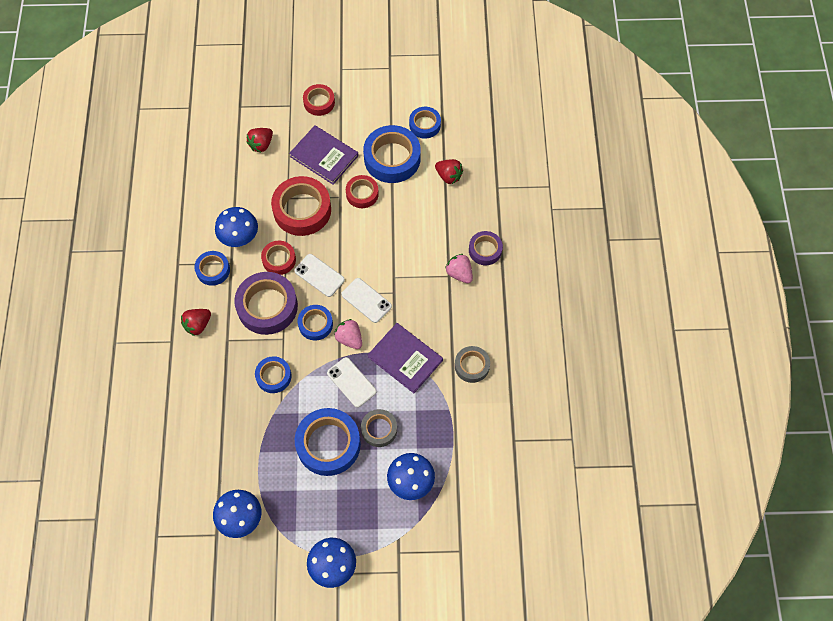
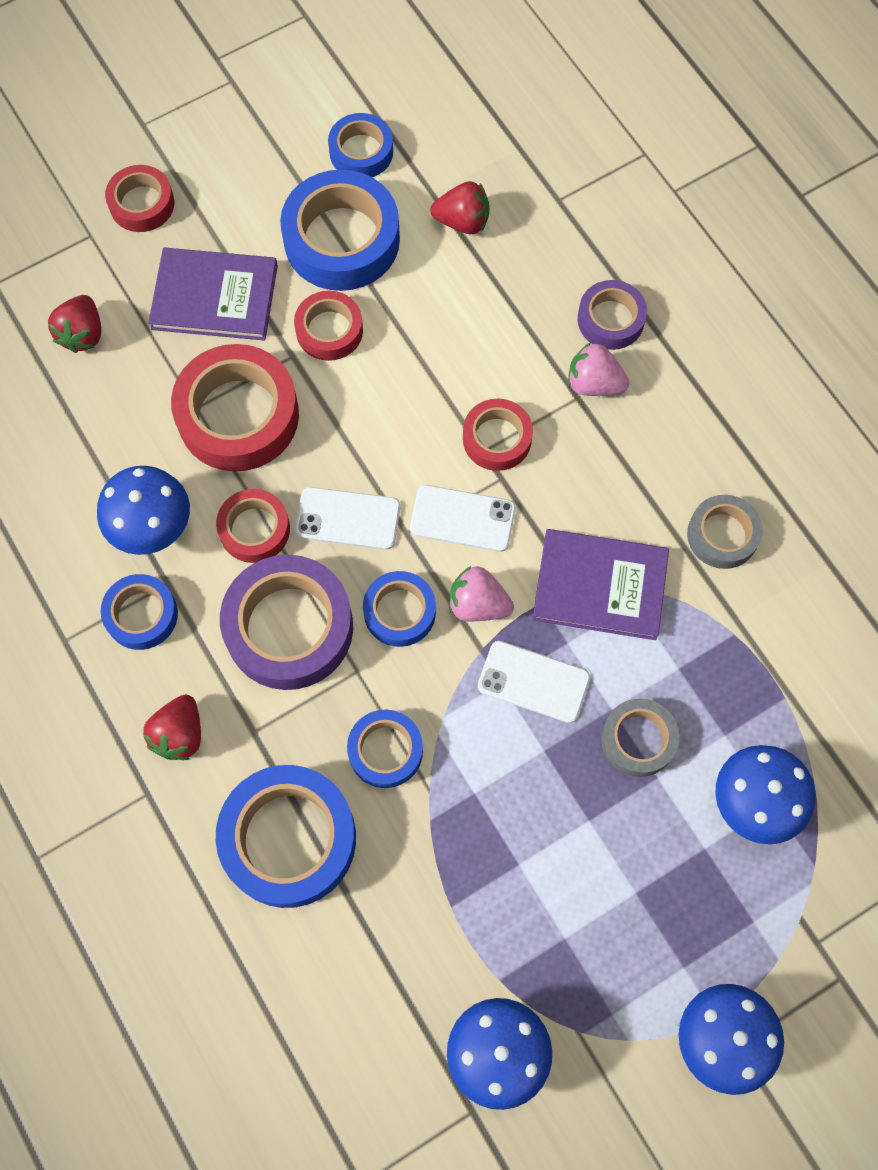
camera: 30 degrees left, 5 degrees up
blue tape [295,408,361,476] -> blue tape moved to [216,765,356,908]
none -> red tape [463,399,533,471]

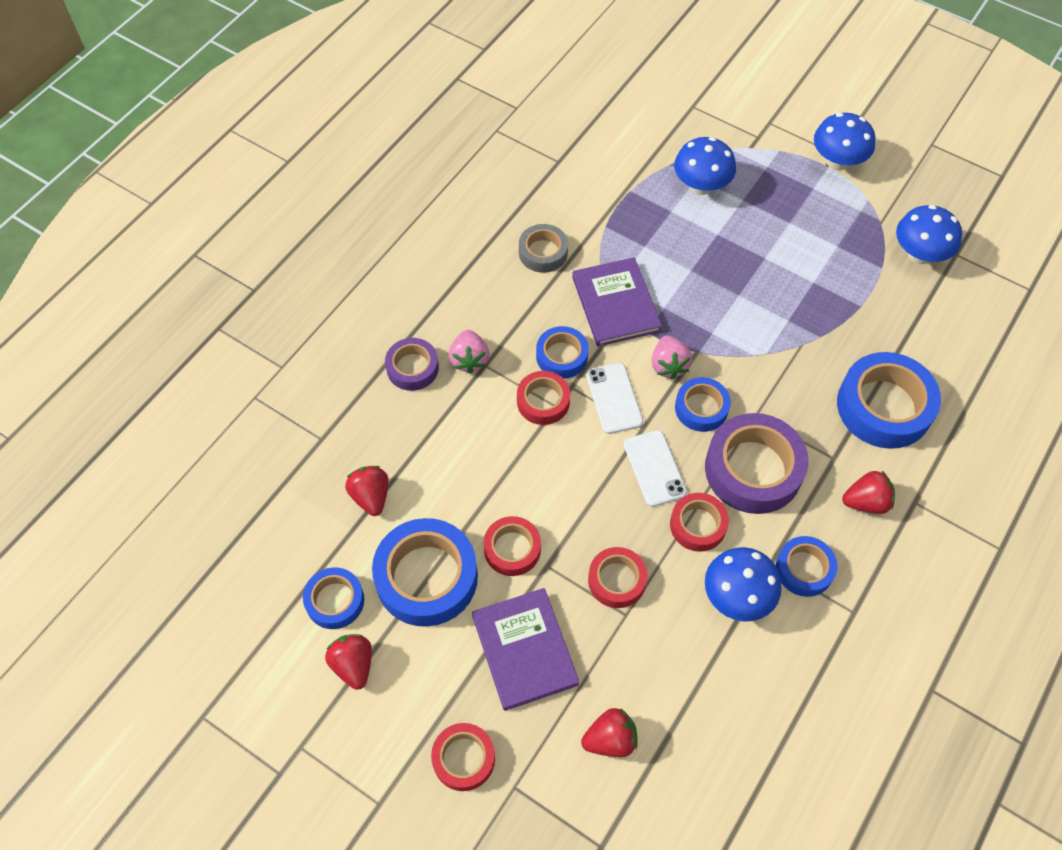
camera: 115 degrees left, 10 degrees down
red tape [171,344,299,472] -> red tape [588,547,647,608], size x0.57
blue tape [347,710,423,788] -> blue tape moved to [536,326,589,379]
white phone [478,641,590,723] -> none
grey tape [601,698,679,777] -> none
none -> red strawberry [325,634,372,690]

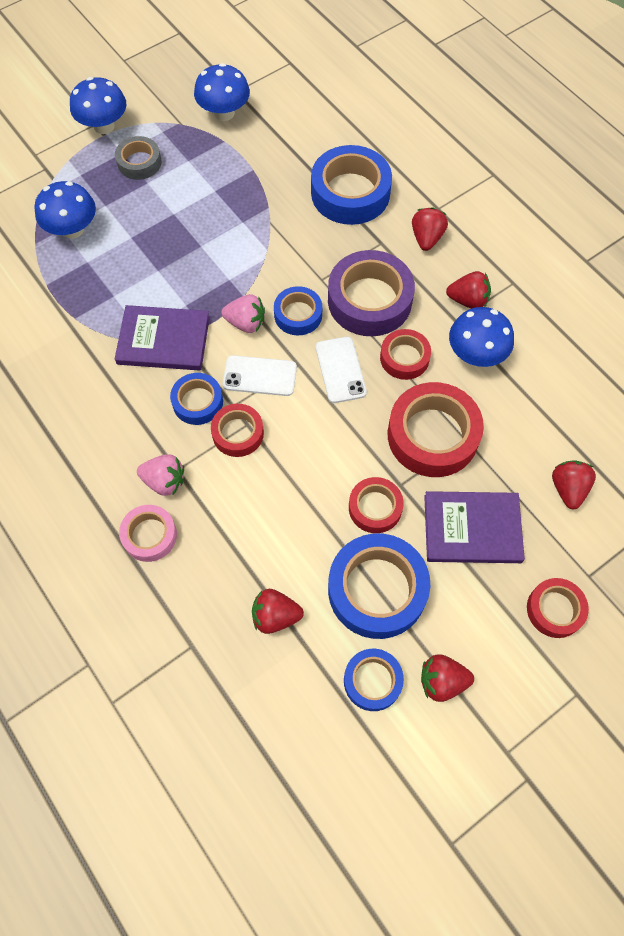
camera: 70 degrees left, 5 degrees up
purple tape [385,338,439,391] -> pink tape [119,505,177,562]
grey tape [519,224,568,273] -> grey tape moved to [115,136,162,180]
red tape [588,547,647,608] -> red tape [388,382,484,477], size x1.77
white phone [624,430,687,507] -> white phone turned 75 degrees clockwise [316,337,367,403]
blue tape [776,536,837,597] -> red strawberry [446,271,491,309]

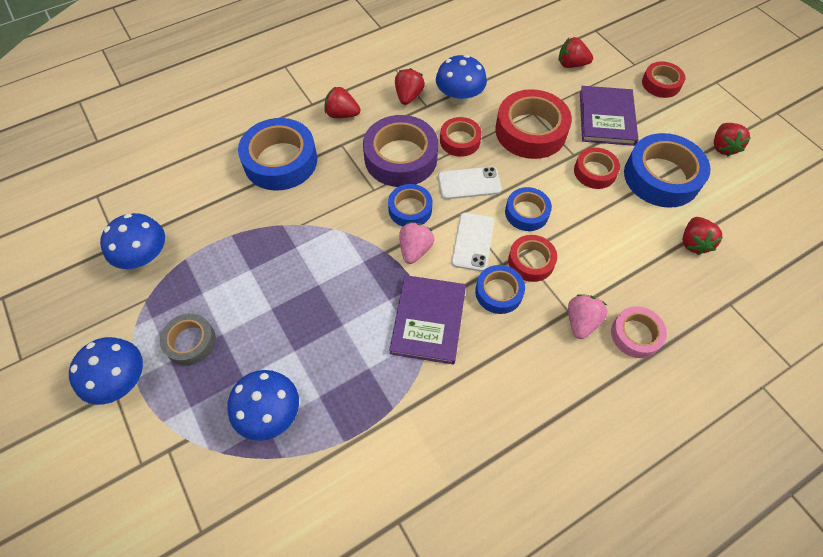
camera: 85 degrees left, 5 degrees down
blue tape [344,649,404,711] -> blue tape moved to [505,187,552,231]

